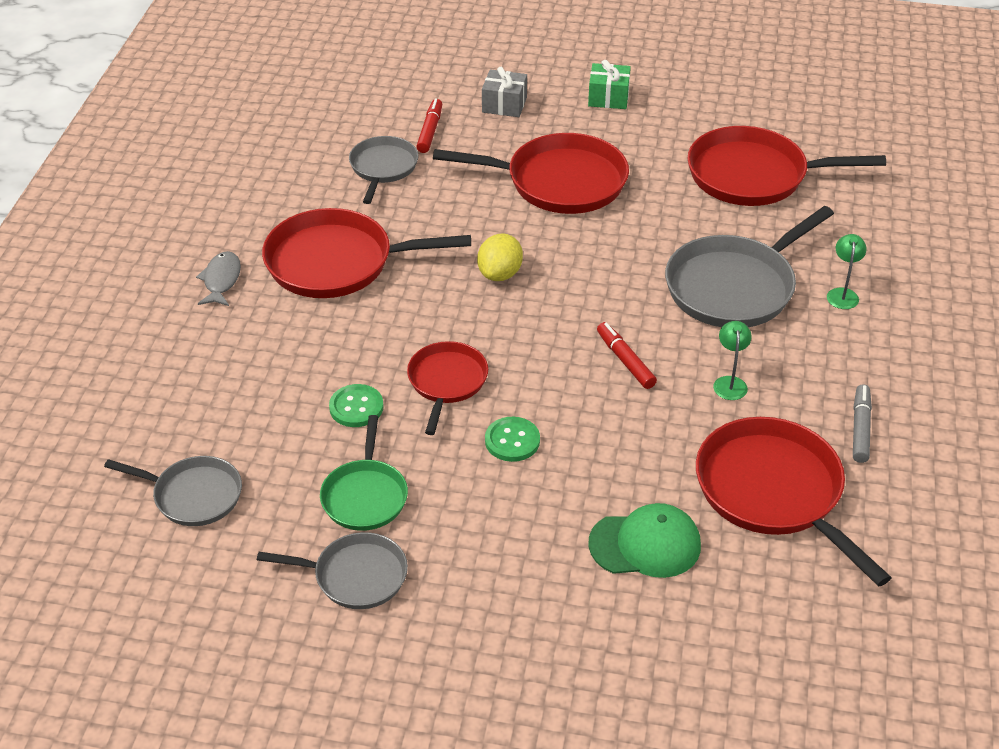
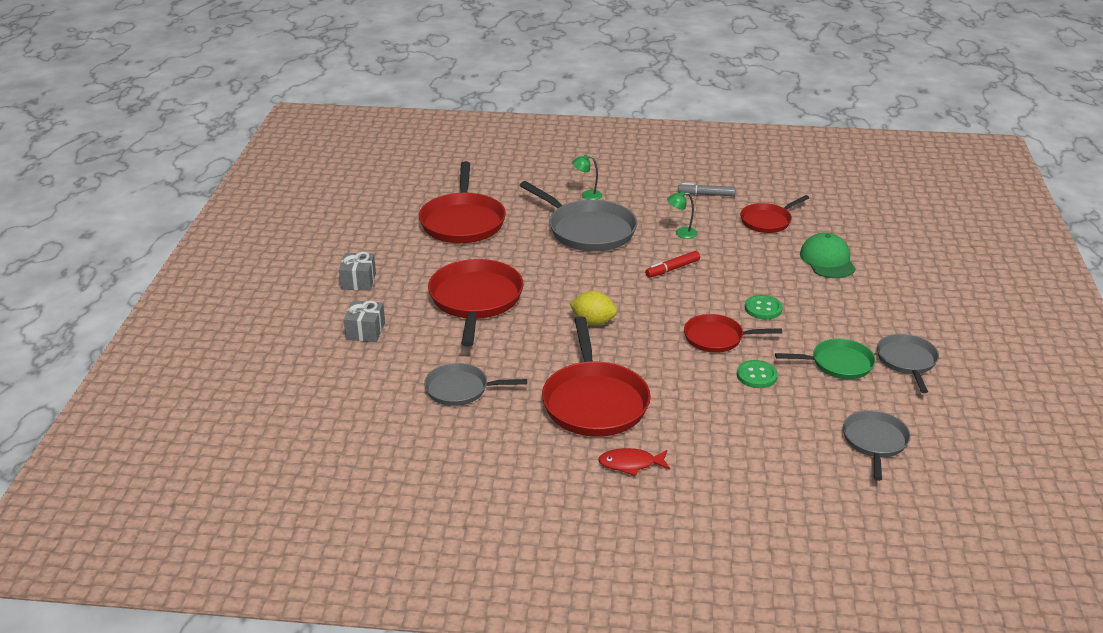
camera: 95 degrees left, 10 degrees down
grey fish [196,251,241,306] -> red fish [598,448,670,476]
red marker [416,99,442,153] -> none
green gift [588,60,631,109] -> grey gift [339,252,376,290]
red pan [696,417,892,587] -> red pan [740,195,809,233], size x0.59

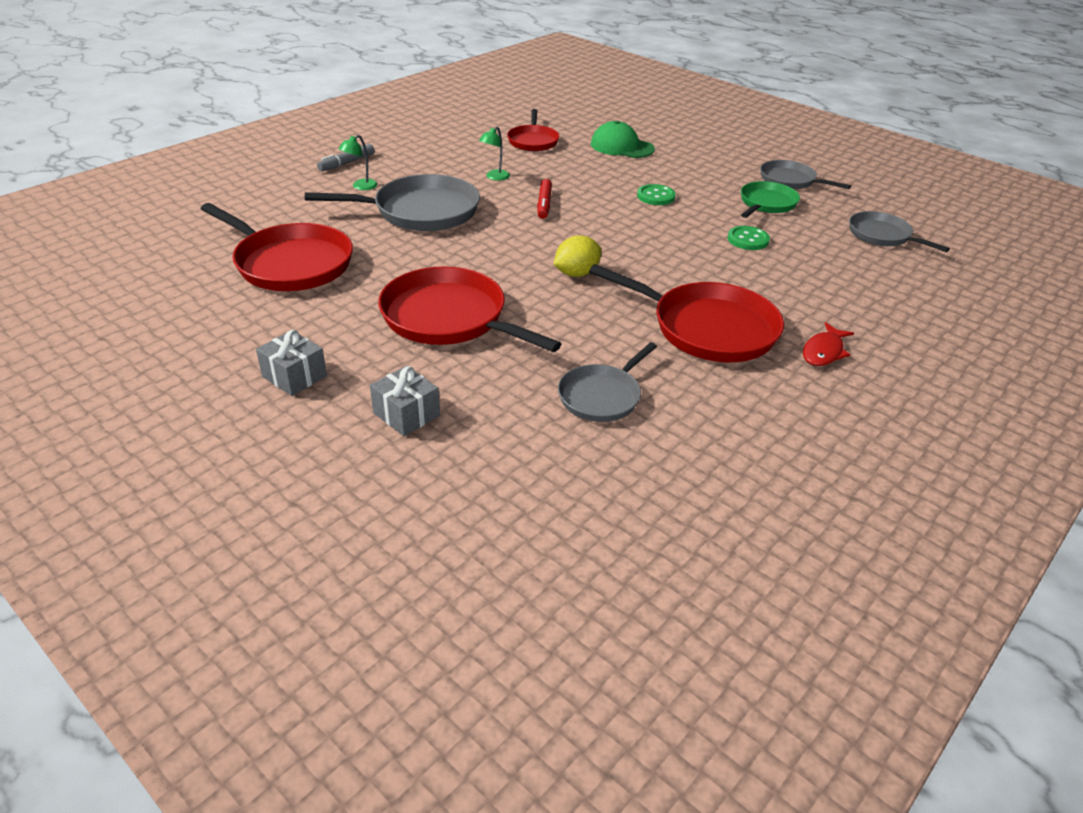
camera: 55 degrees left, 5 degrees up
grey marker [678,183,735,196] -> grey marker moved to [317,144,375,171]
red pan [684,314,782,353] -> none

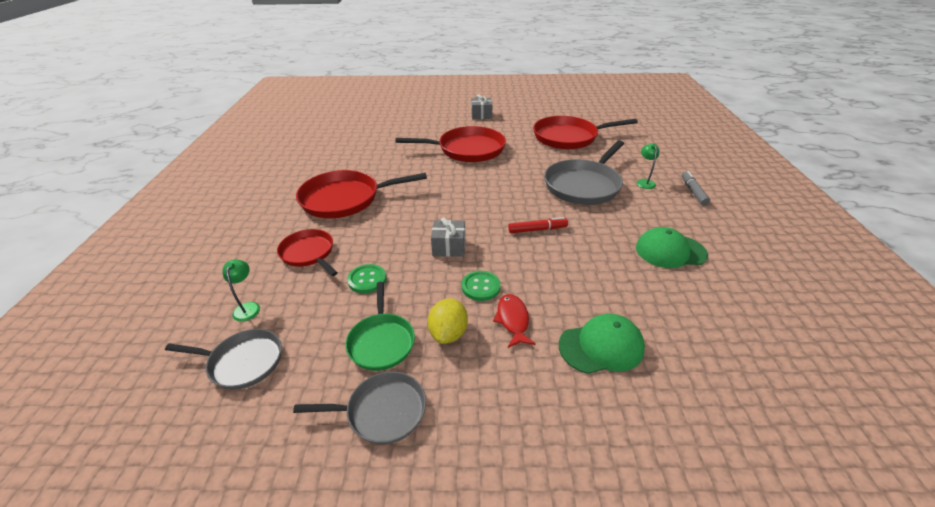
camera: 140 degrees right, 0 degrees up
grey gift [370,366,440,436] -> grey gift moved to [431,217,465,257]
green lamp [479,127,510,181] -> green lamp moved to [223,260,260,322]
red pan [507,109,559,151] -> red pan moved to [277,229,338,276]
red marker [537,179,552,219] -> red marker turned 120 degrees clockwise [508,217,568,233]
yellow lemon [554,236,601,277] -> yellow lemon moved to [428,298,468,344]
grey pan [558,342,657,422] -> none
red fish [803,322,854,366] -> red fish moved to [493,294,536,348]
none -> green cap [636,227,708,268]

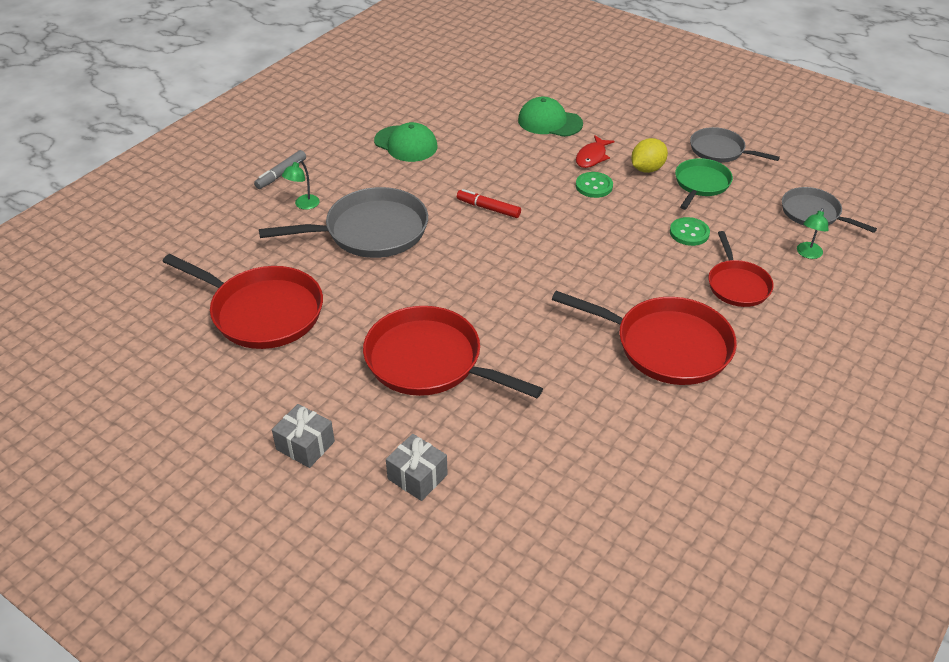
camera: 145 degrees left, 5 degrees up
grey gift [431,217,465,257] -> grey gift moved to [386,434,448,501]

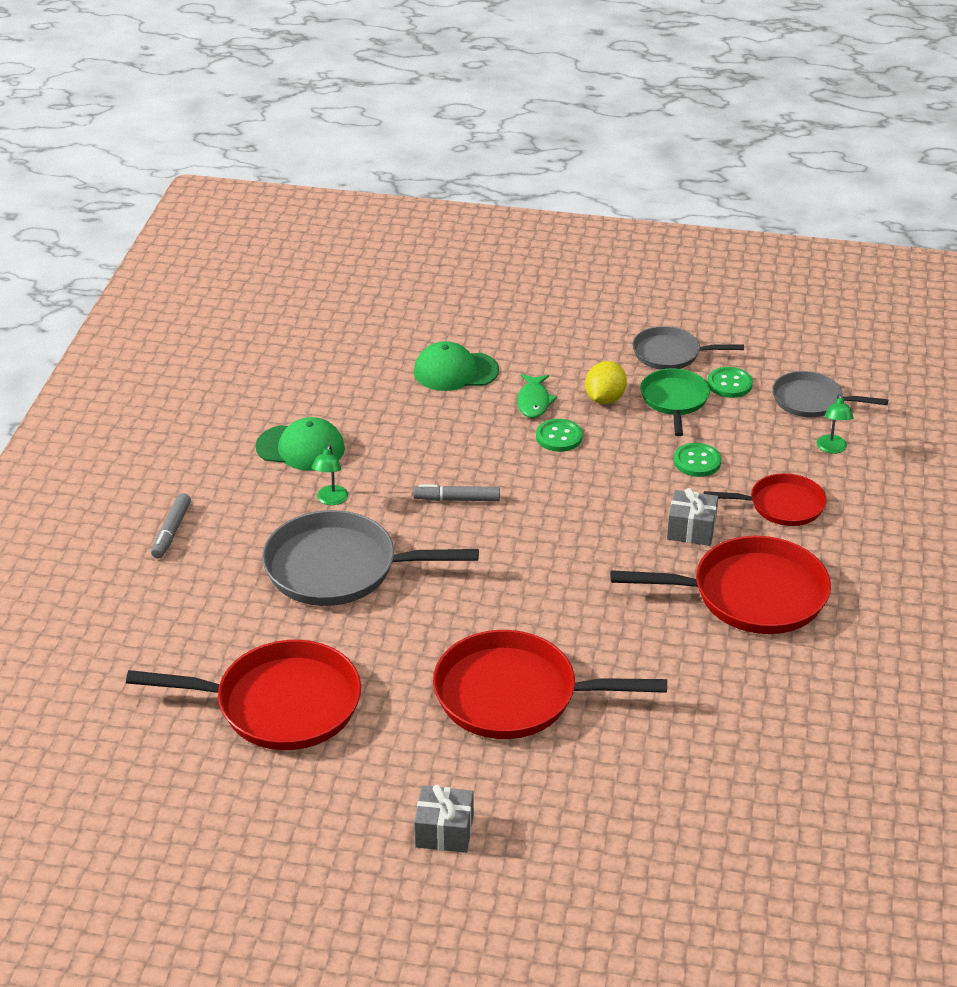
camera: 25 degrees left, 5 degrees down
grey pan [259,187,428,258] -> grey pan turned 135 degrees counterclockwise [262,510,479,606]
green lamp [282,160,320,210] -> green lamp moved to [311,445,348,505]
grey gift [386,434,448,501] -> grey gift moved to [667,488,718,546]
red marker [457,189,521,218] -> grey marker [413,484,500,501]
red fish [576,135,615,168] -> green fish [517,374,557,418]
red pan [708,231,774,307] -> red pan turned 60 degrees counterclockwise [704,473,827,526]
none -> green button [707,367,753,398]

